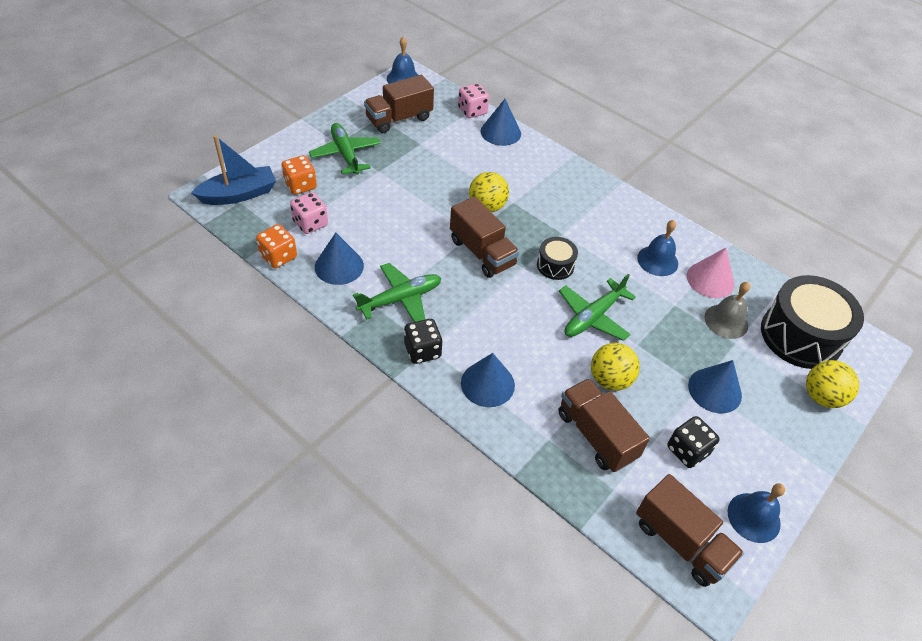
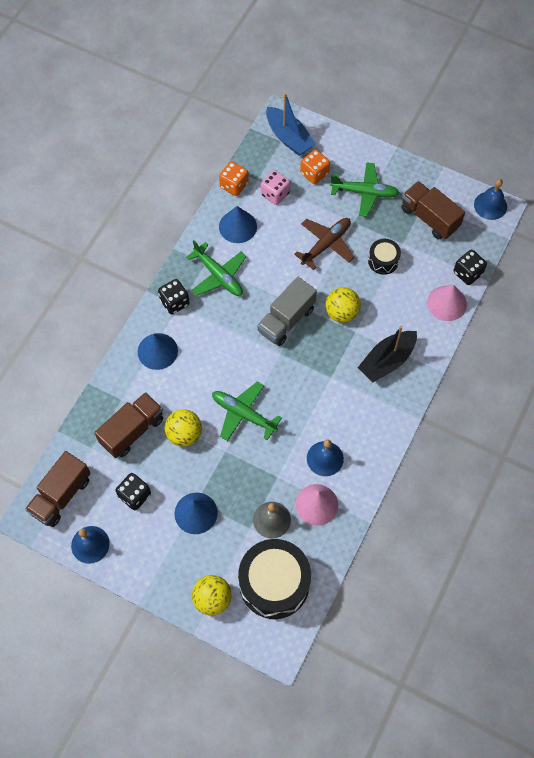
camera: 80 degrees right, 15 degrees up
green plane [309,123,381,175] -> green plane turned 45 degrees clockwise [330,162,399,217]
brown truck [450,196,519,278] -> grey truck [257,277,317,346]
pink dice [458,83,489,118] -> black dice [453,250,487,285]
blue cone [481,99,521,146] -> pink cone [427,285,467,321]
black drum [537,237,578,280] -> black drum moved to [368,239,401,275]
none -> brown plane [294,218,354,270]
none -> black boat [358,326,417,383]

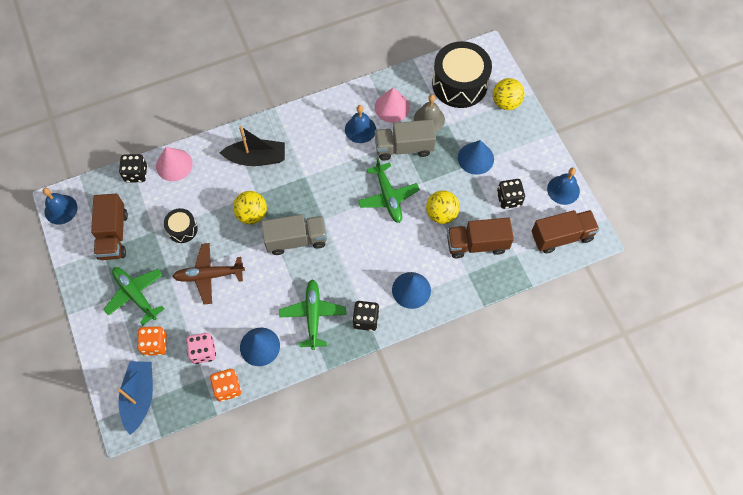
camera: 140 degrees left, 0 degrees up
none -> grey truck [375,119,436,161]

